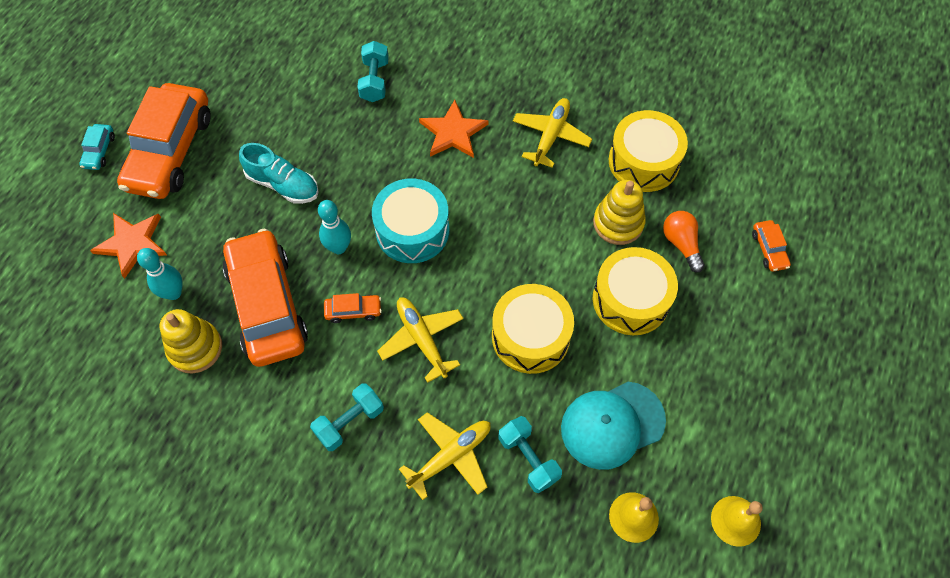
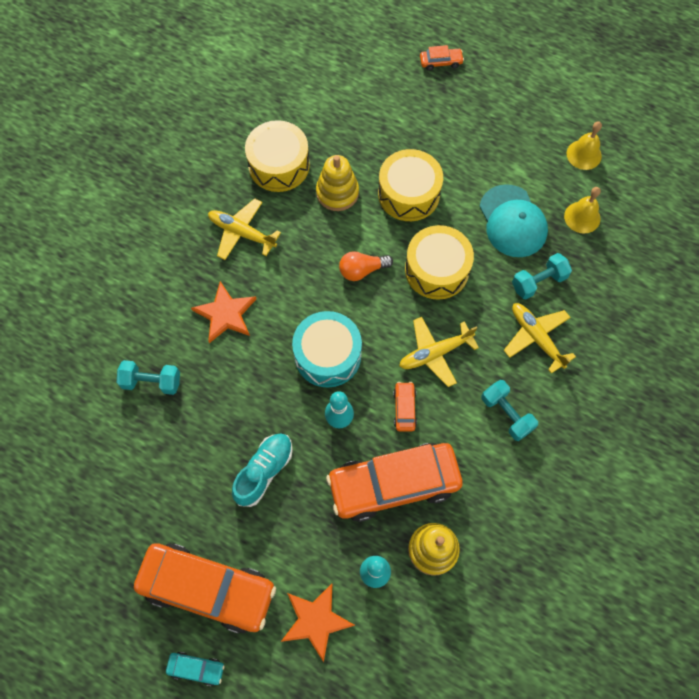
camera: 85 degrees left, 5 degrees up
orange light bulb [663,211,705,273] -> orange light bulb moved to [339,251,393,281]
orange car [752,220,791,272] -> orange car moved to [420,45,464,71]

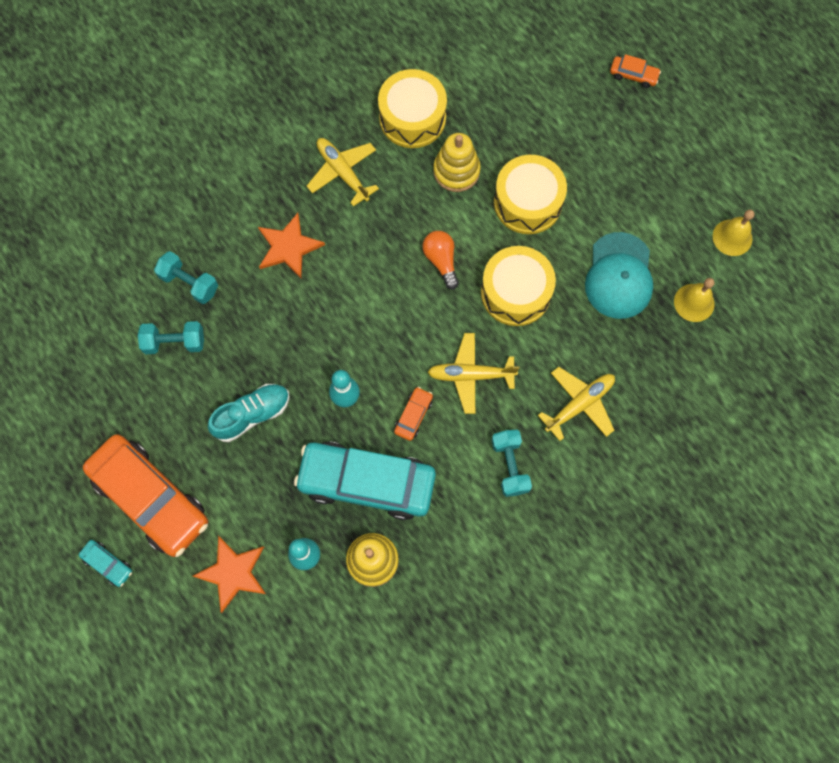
camera: 25 degrees right, 5 degrees up
turquoise drum [292,311,362,388] -> none
orange car [326,443,463,522] -> turquoise car [294,442,436,520]
orange light bulb [339,251,393,281] -> orange light bulb turned 60 degrees clockwise [423,231,459,289]
yellow plane [504,303,576,374] -> yellow plane turned 60 degrees clockwise [538,367,615,441]
turquoise dumbbell [512,253,572,300] -> turquoise dumbbell moved to [138,321,204,354]

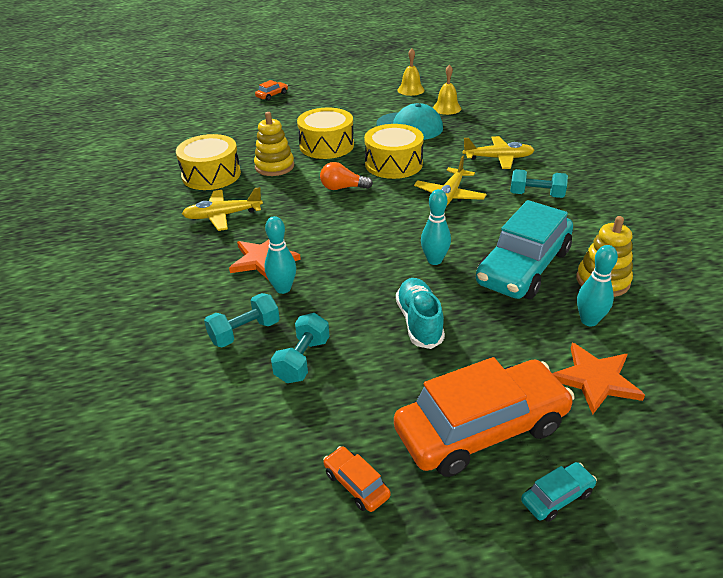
camera: 65 degrees left, 35 degrees down
orange car [394,387,433,441] -> orange car moved to [323,446,391,512]
yellow plane [538,367,615,441] -> yellow plane turned 105 degrees clockwise [463,136,535,169]
none -> turquoise bowling pin [265,216,296,294]

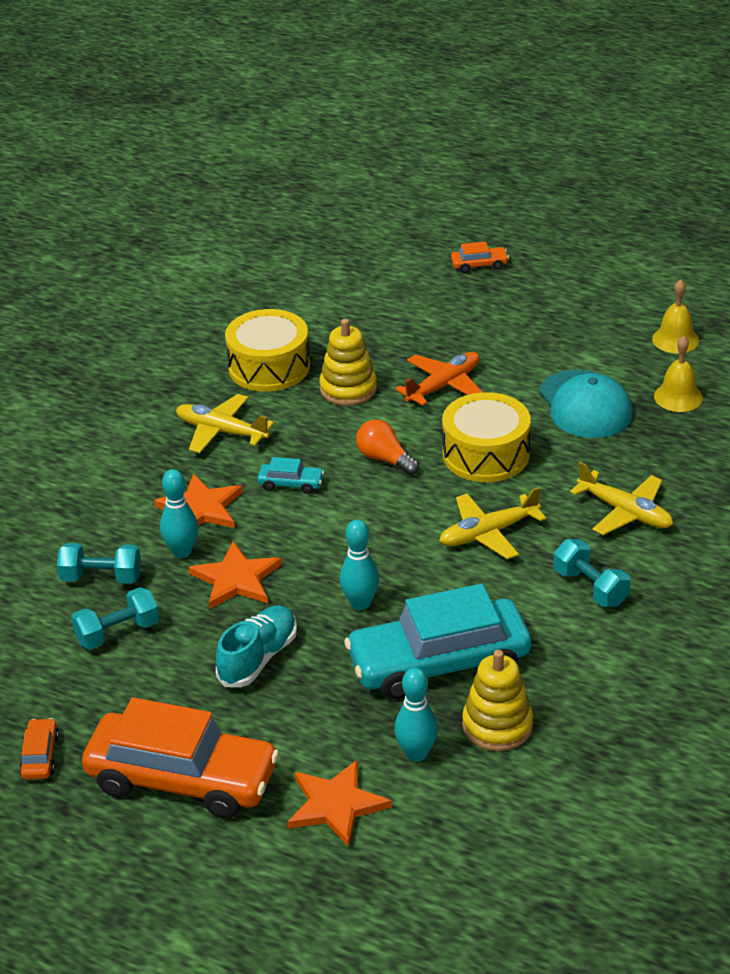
camera: 40 degrees right, 0 degrees up
yellow drum [297,108,354,159] -> orange plane [395,352,482,406]
turquoise car [521,462,597,522] -> turquoise car moved to [257,457,324,494]
none -> orange star [188,541,282,609]

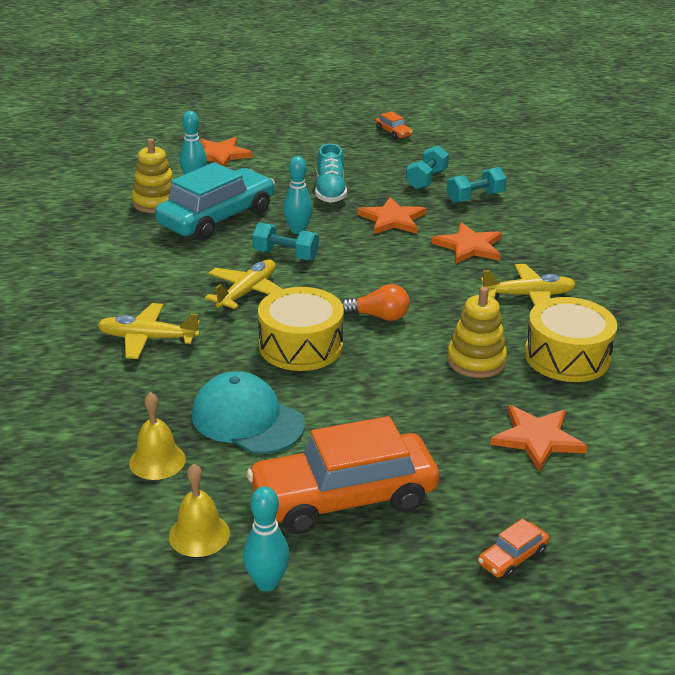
camera: 145 degrees right, 5 degrees down
orange car [82,697,279,818] -> orange car moved to [247,416,439,534]
turquoise bowling pin [160,469,198,558] -> turquoise bowling pin moved to [243,487,290,591]
turquoise car [257,457,324,494] -> none
orange plane [395,352,482,406] -> none
turquoise dumbbell [553,539,631,607] -> turquoise dumbbell moved to [252,222,319,261]
none -> orange star [490,405,587,471]

